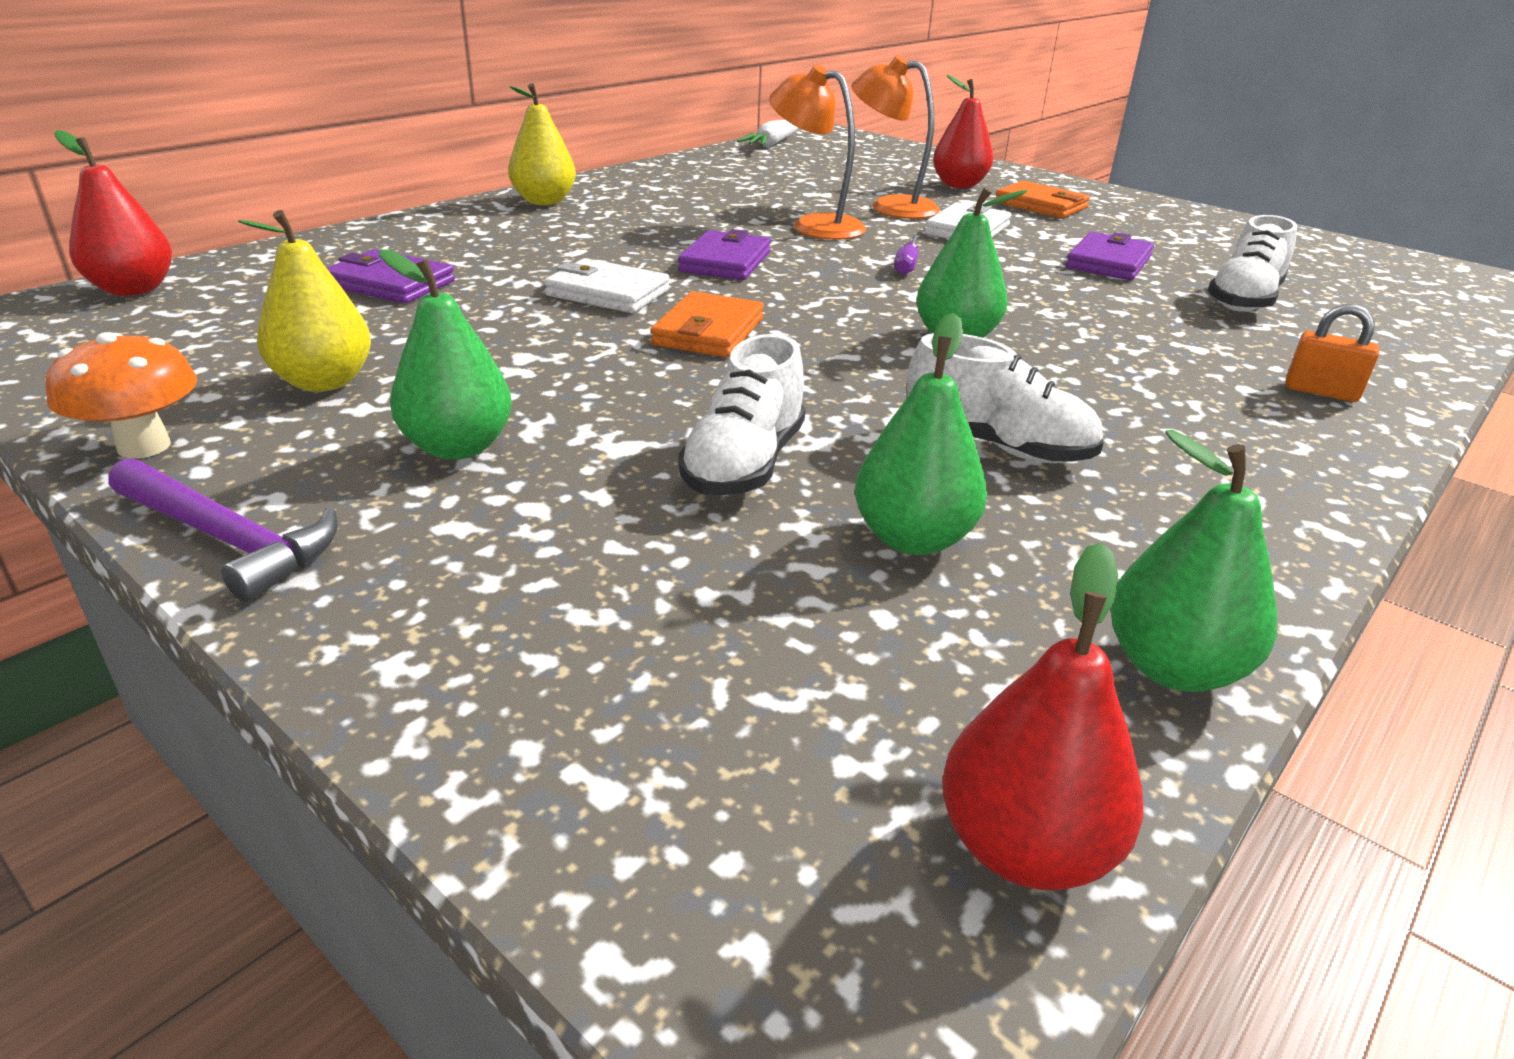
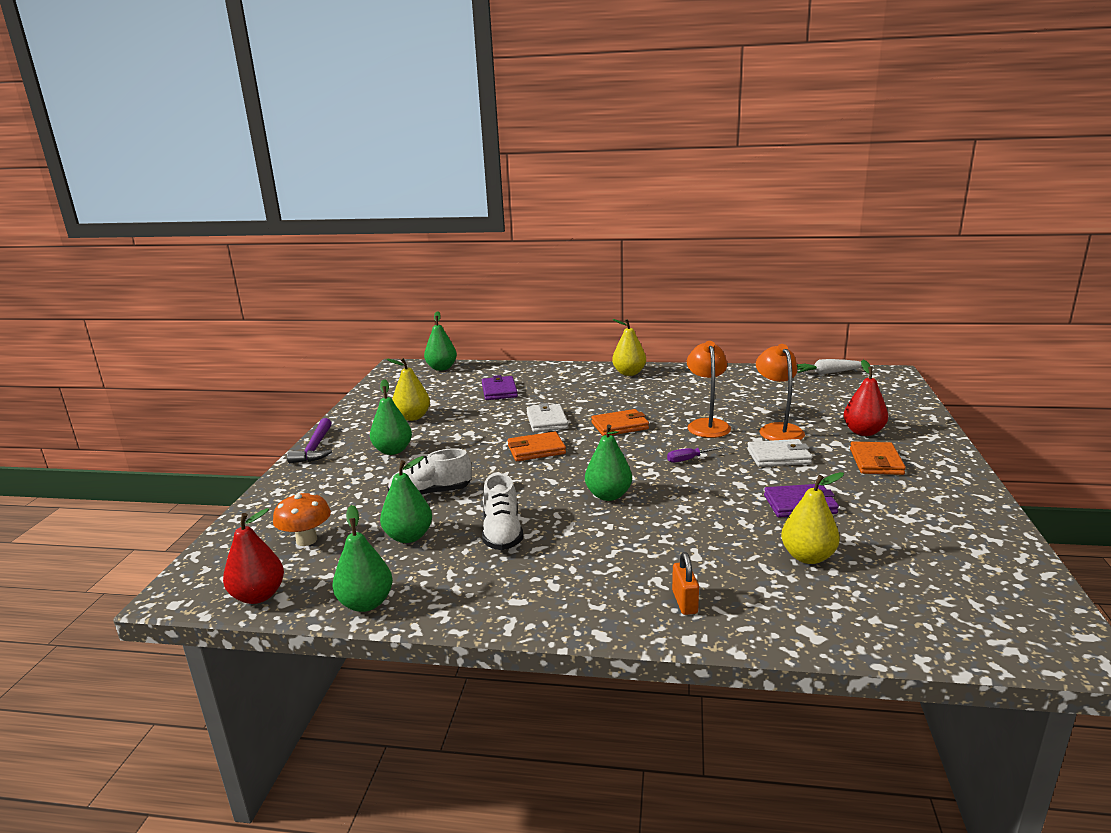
camera: 60 degrees right, 10 degrees down
orange mushroom [46,332,197,458] -> orange mushroom moved to [273,492,331,546]
red pear [54,130,172,296] -> green pear [424,311,457,371]
purple wallet [678,229,771,280] -> orange wallet [591,409,649,436]
white shoe [1208,215,1297,312] -> yellow pear [781,472,844,564]

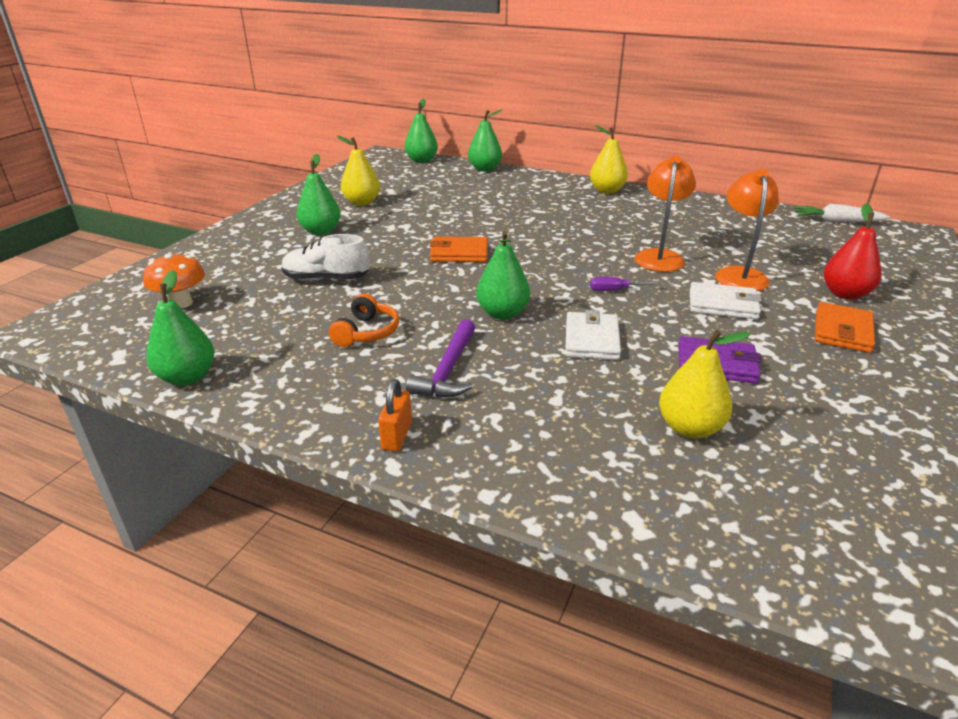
camera: 15 degrees right, 10 degrees up
red pear [223,508,284,604] -> none
purple hammer [287,418,332,463] -> purple hammer moved to [406,319,475,398]
green pear [380,456,432,543] -> green pear moved to [468,109,502,171]
purple wallet [482,375,518,400] -> none
white shoe [482,473,523,550] -> orange headphones [329,294,399,347]
white wallet [527,403,568,432] -> white wallet moved to [565,310,621,360]
orange wallet [591,409,649,436] -> none
orange padlock [672,552,699,615] -> orange padlock moved to [378,379,412,451]

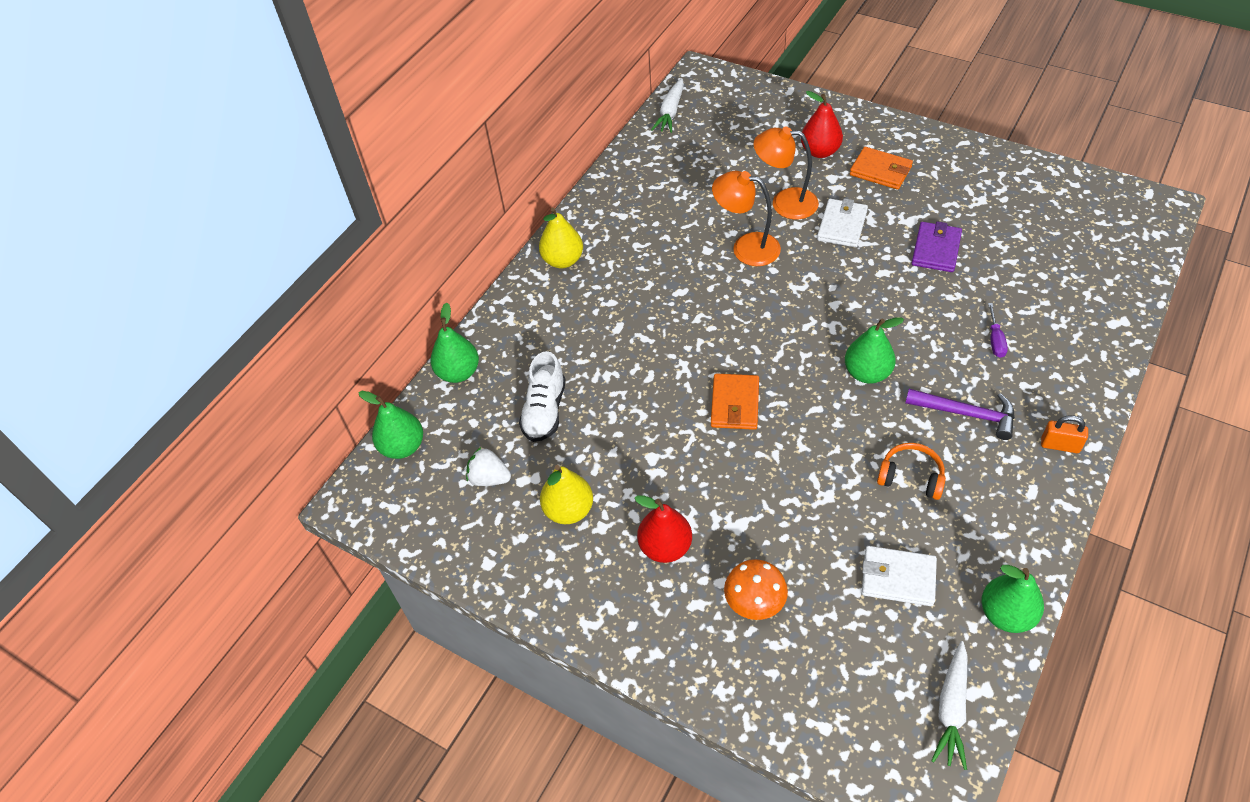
camera: 80 degrees left, 20 degrees up
orange mushroom [143,253,205,308] -> orange mushroom moved to [724,559,788,620]
white shoe [282,234,369,281] -> white shoe moved to [519,351,566,442]
green pear [297,154,341,235] -> red pear [635,495,692,563]
white wallet [565,310,621,360] -> white wallet moved to [862,546,937,606]
purple screwdriver [590,277,661,291] -> purple screwdriver moved to [988,303,1008,358]
yellow pear [659,330,750,439] -> none
none -> white strawberry [466,447,511,486]
none -> white carrot [931,641,967,770]

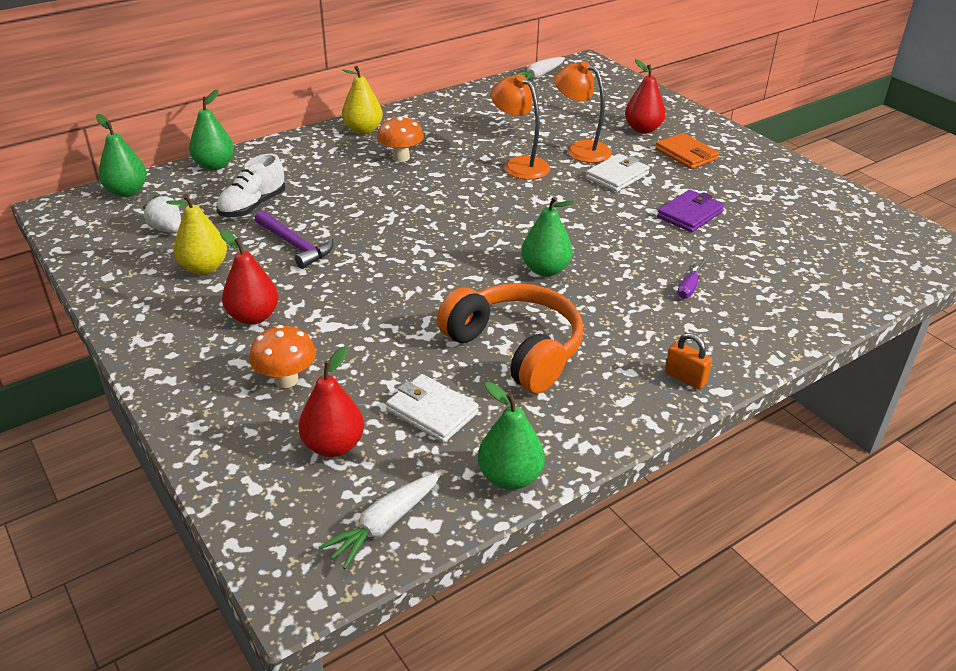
camera: 20 degrees right, 15 degrees down
orange wallet [711,373,759,430] -> none
orange headphones [877,443,946,500] -> orange headphones [437,283,583,393], size x1.96
purple hammer [905,389,1015,440] -> purple hammer moved to [255,210,334,269]
none -> red pear [298,346,364,457]
none -> orange mushroom [377,116,424,162]

